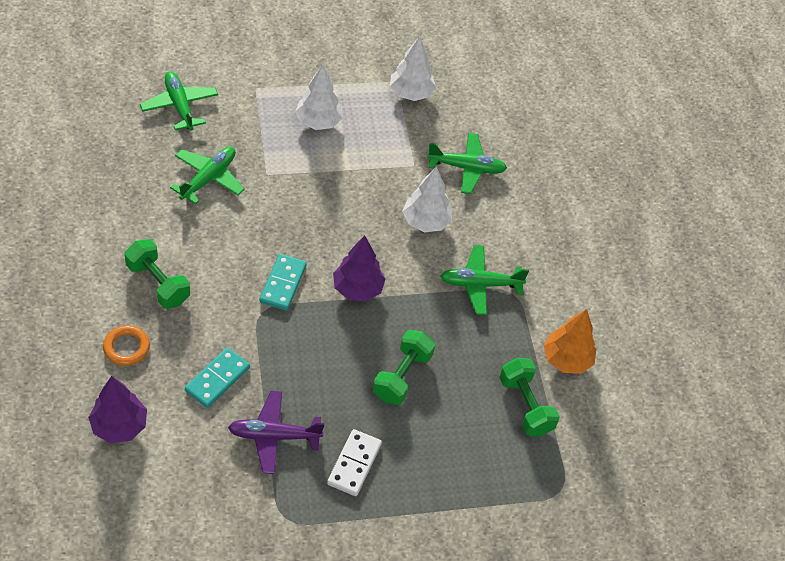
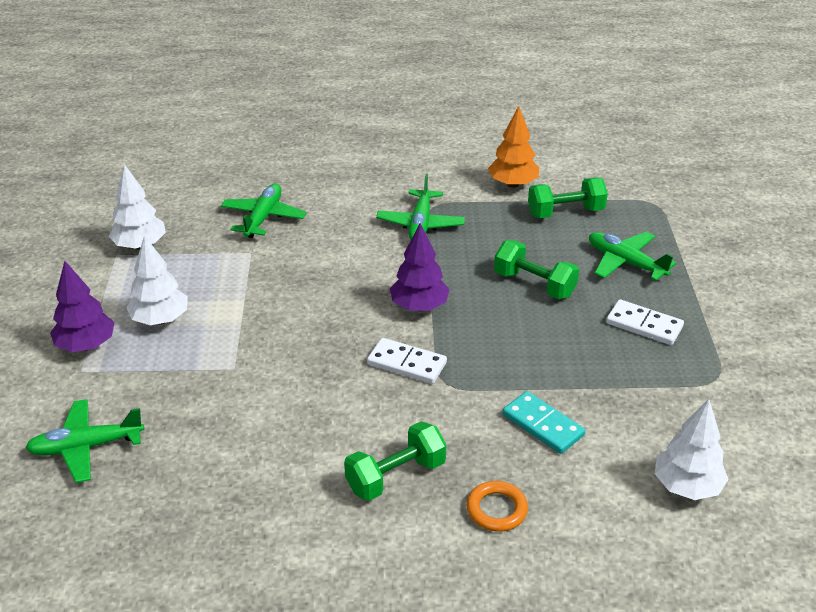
camera: 75 degrees left, 15 degrees down
purple tree [88,376,147,443] -> purple tree moved to [50,261,115,352]
green plane [170,147,245,204] -> green plane moved to [589,232,676,281]
purple plane [228,391,324,474] -> none
turquoise domino [259,254,307,311] -> white domino [367,338,447,384]
white tree [402,167,452,232] -> white tree moved to [655,399,729,500]

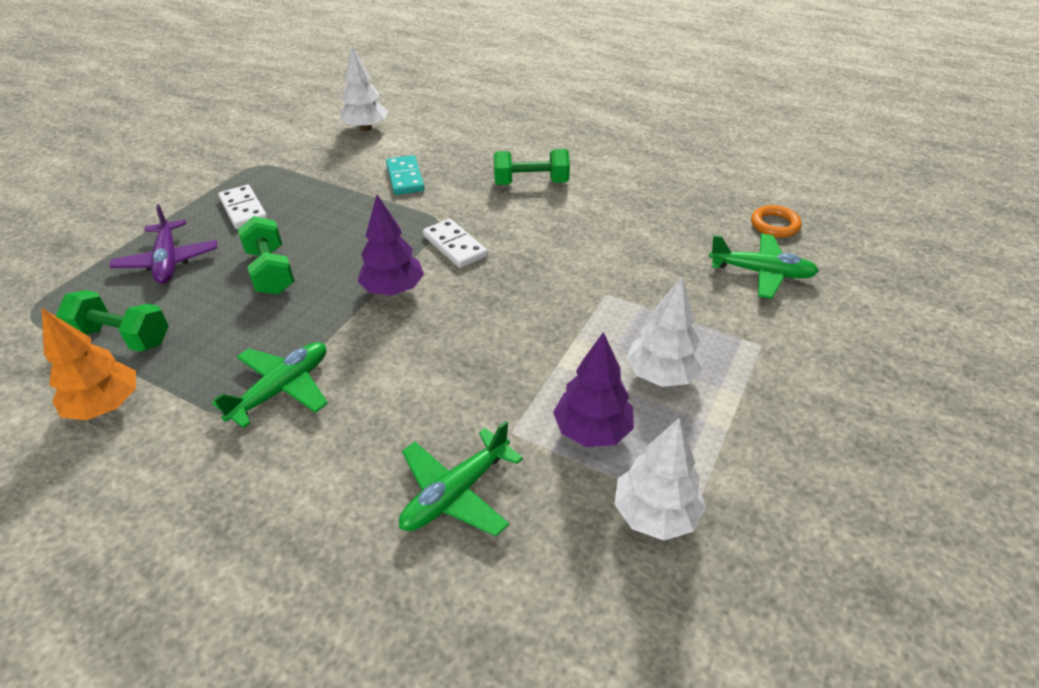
camera: 150 degrees left, 5 degrees up
purple tree [50,261,115,352] -> purple tree moved to [553,332,634,447]
orange ring [467,481,528,532] -> orange ring moved to [751,205,802,238]
green plane [589,232,676,281] -> purple plane [109,204,217,284]

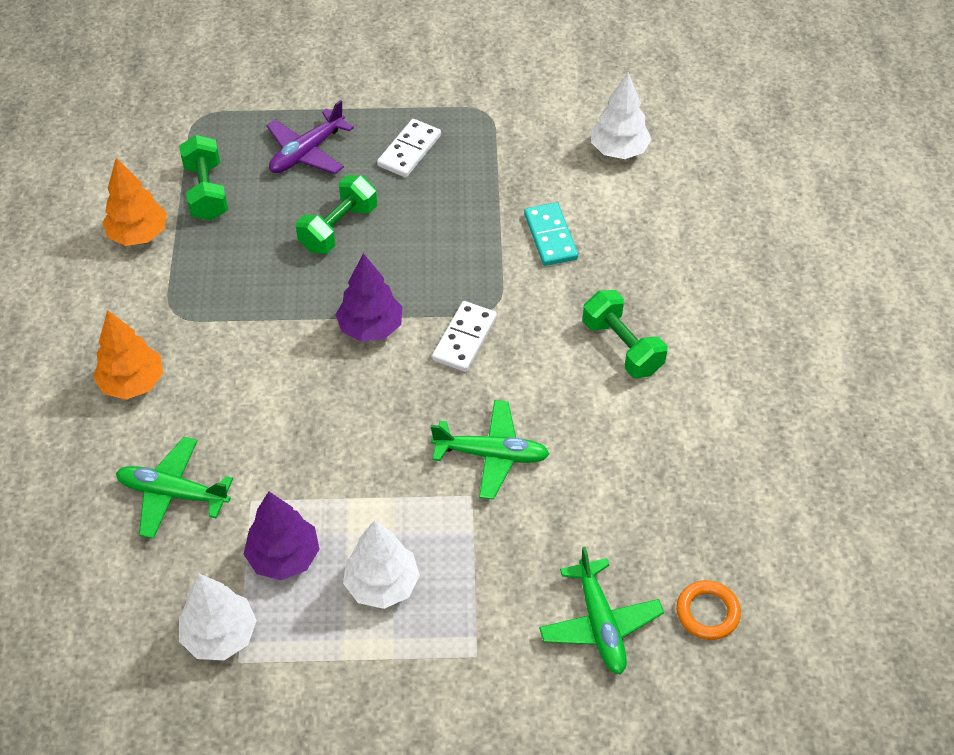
camera: 60 degrees right, 10 degrees up
green plane [212,342,328,428] -> green plane moved to [431,400,550,499]
turquoise domino [386,155,425,195] -> turquoise domino turned 60 degrees counterclockwise [524,202,578,266]
none -> orange tree [93,310,163,399]

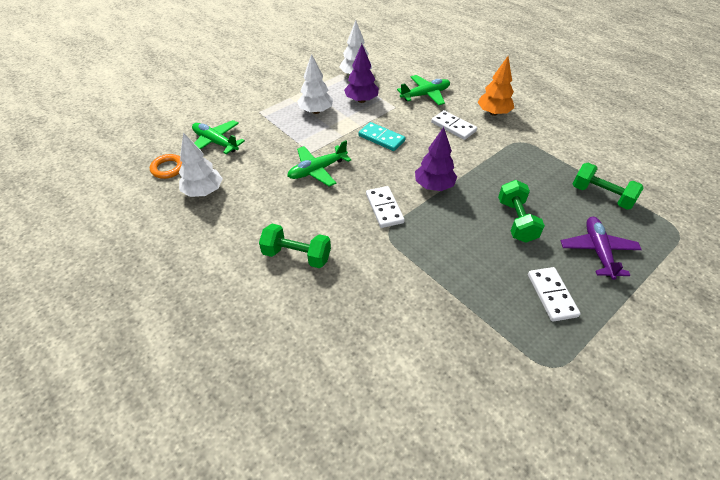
camera: 140 degrees right, 5 degrees down
orange tree [102,158,167,246] -> none
turquoise domino [524,202,578,266] -> turquoise domino moved to [358,122,405,151]
white tree [591,72,651,159] -> white tree moved to [179,132,223,197]
none -> white domino [431,110,477,140]

